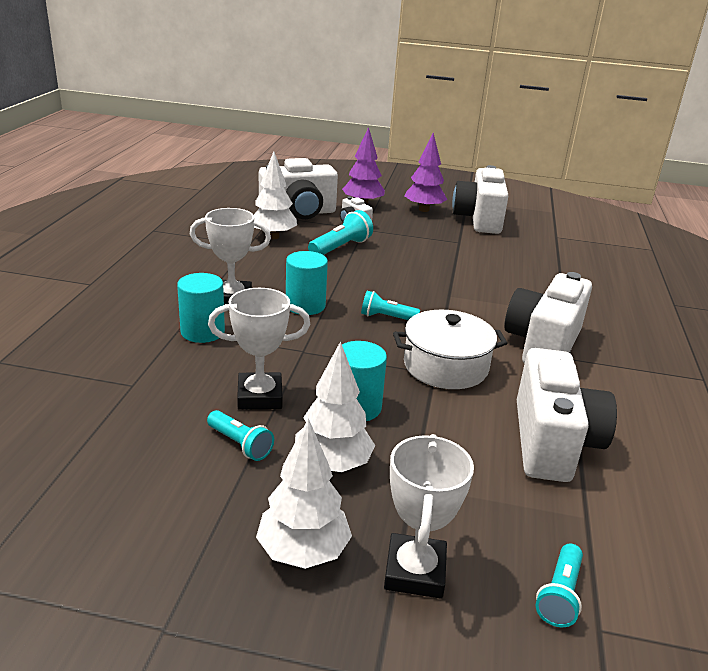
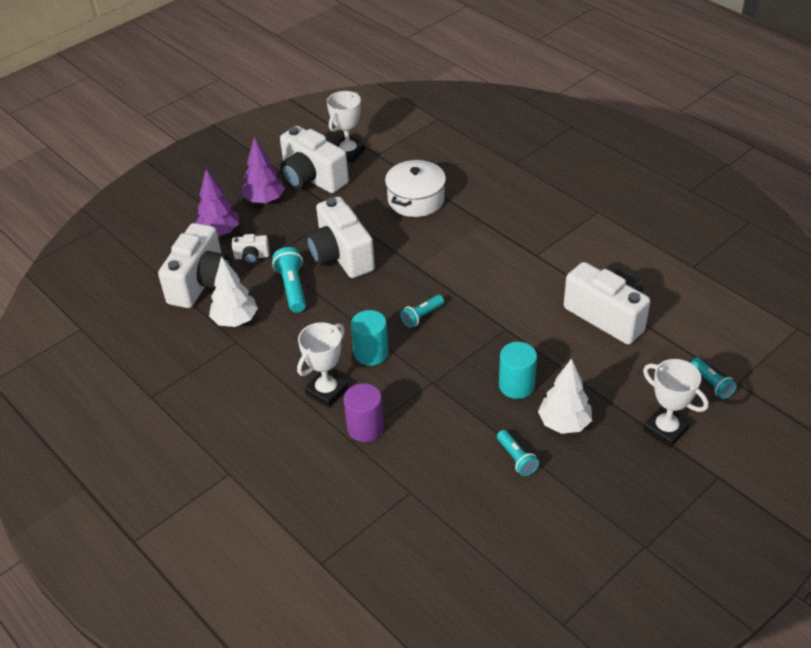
camera: 50 degrees left, 15 degrees up
turquoise cylinder [177,273,225,343] -> purple cylinder [344,383,384,442]
turquoise flashlight [207,410,274,461] -> turquoise flashlight turned 75 degrees clockwise [497,430,539,476]
white trophy [208,288,311,410] -> white trophy moved to [327,91,365,163]
white tree [256,418,352,569] -> none
white pot [393,310,507,389] -> white pot moved to [385,159,446,217]
white camera [504,272,592,363] -> white camera moved to [306,197,375,278]

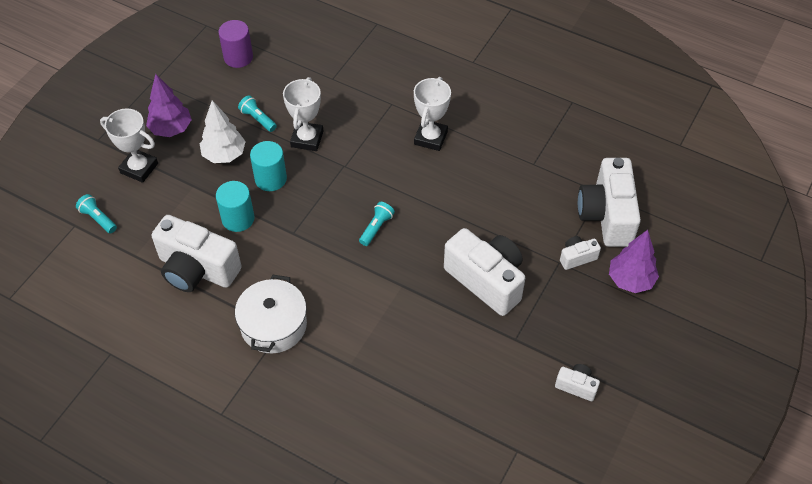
camera: 160 degrees right, 10 degrees up
white tree [209,256,258,327] -> none
purple tree [242,137,285,204] -> purple tree moved to [146,74,192,137]
turquoise flashlight [272,247,306,312] -> none
white camera [280,126,349,193] -> white camera [555,364,600,401], size x0.46
white trophy [327,91,365,163] -> white trophy moved to [283,77,324,151]
purple cylinder [344,383,384,442] -> purple cylinder moved to [218,20,253,68]
turquoise cylinder [351,310,389,366] -> turquoise cylinder moved to [216,181,254,232]
white pot [385,159,446,217] -> white pot moved to [235,275,307,354]

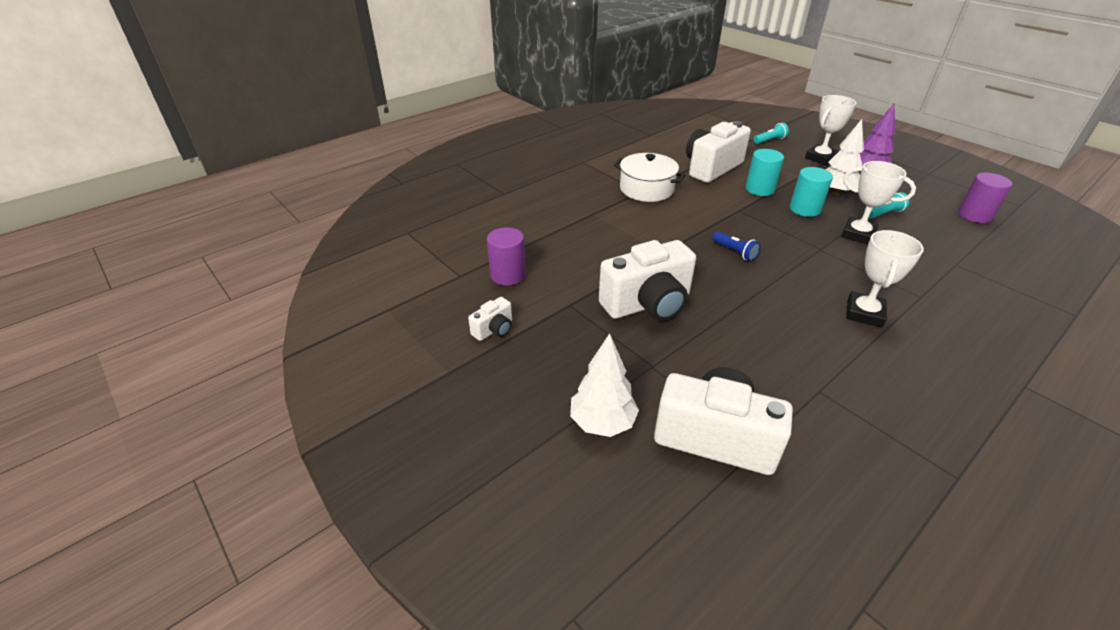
camera: 110 degrees right, 15 degrees down
turquoise flashlight [359,202,395,246] -> blue flashlight [712,231,761,261]
white trophy [414,77,451,151] -> white trophy turned 75 degrees clockwise [846,230,924,328]
white camera [560,236,601,270] -> none
purple tree [609,230,659,293] -> white tree [570,333,639,437]
none -> purple cylinder [487,227,526,285]

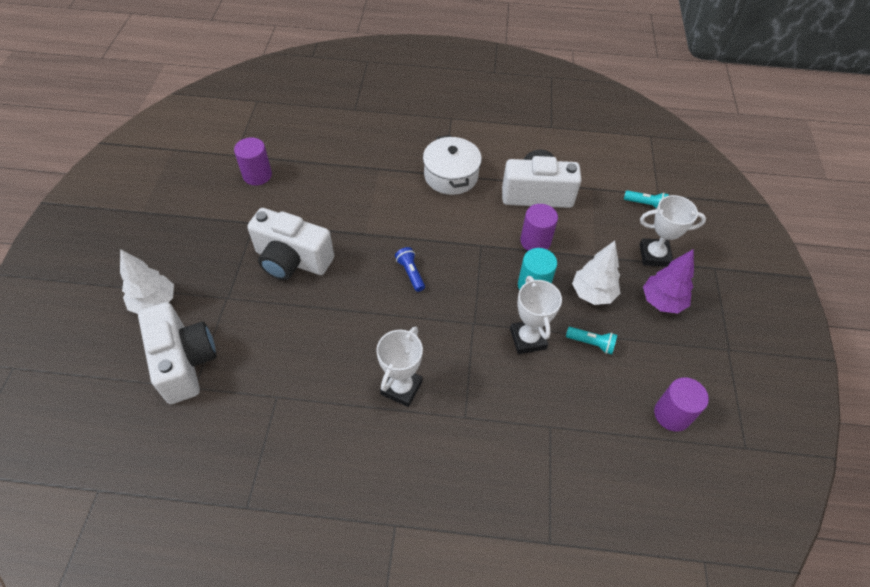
camera: 45 degrees right, 15 degrees up
white camera [468,297,512,341] -> none
blue flashlight [712,231,761,261] -> blue flashlight turned 150 degrees clockwise [395,247,425,292]
turquoise cylinder [746,149,784,196] -> purple cylinder [520,204,558,251]
white trophy [846,230,924,328] -> white trophy turned 45 degrees counterclockwise [376,326,423,407]

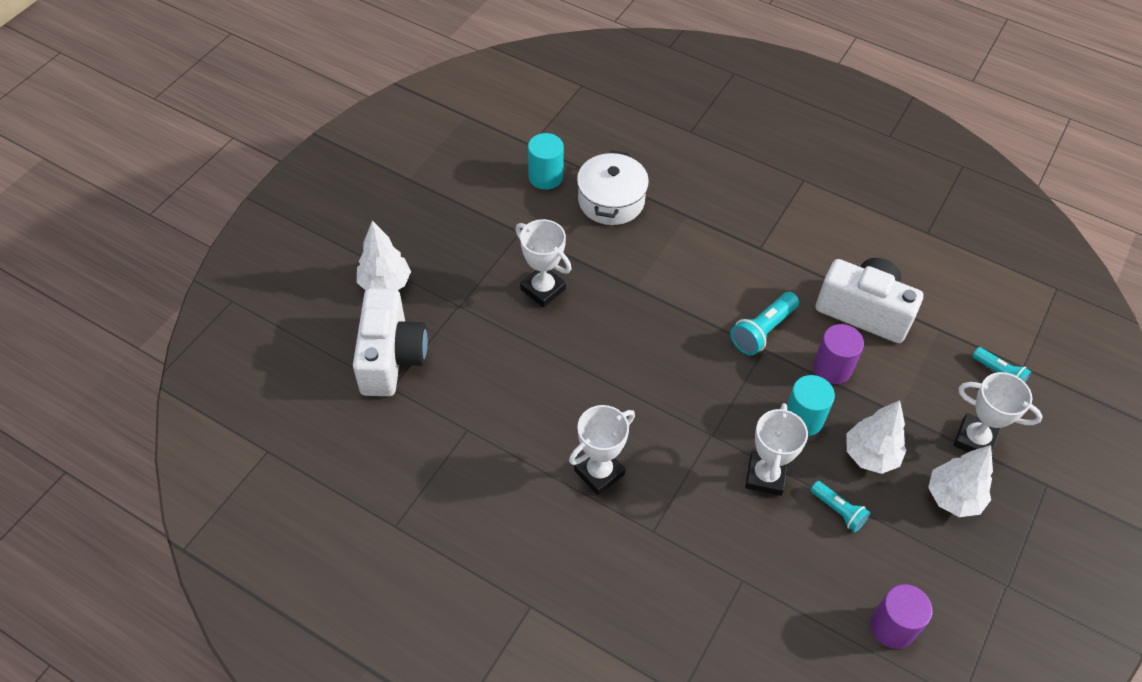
camera: 25 degrees right, 0 degrees up
purple cylinder [234,137,272,185] -> turquoise cylinder [528,133,564,190]
white camera [247,208,334,280] -> white trophy [515,219,572,307]
blue flashlight [395,247,425,292] -> none
white pot [423,135,482,195] -> white pot moved to [577,150,649,225]
purple tree [643,249,694,313] -> white tree [928,445,993,517]
none -> turquoise flashlight [730,292,799,355]

